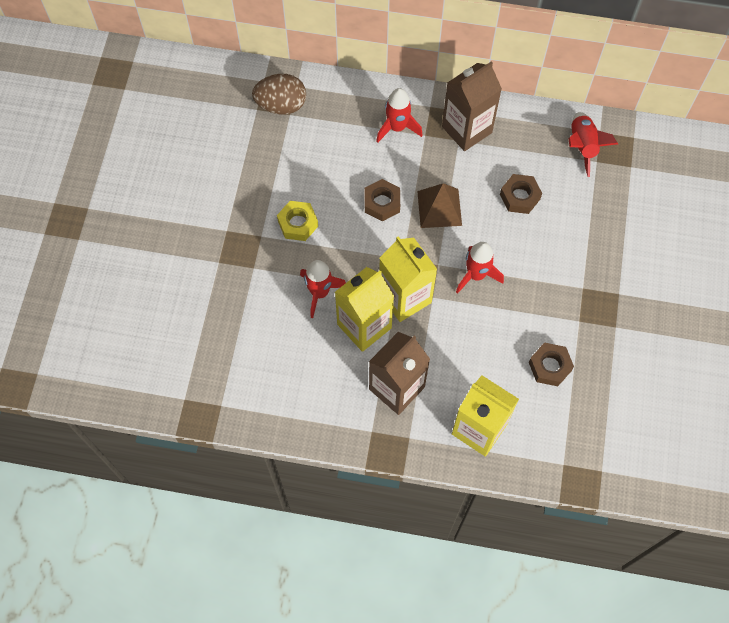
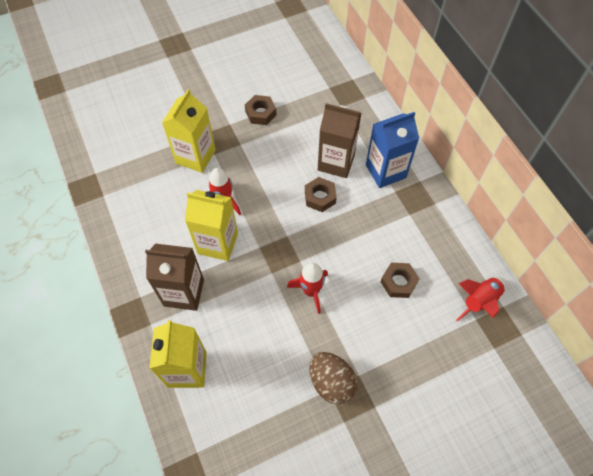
camera: 55 degrees right, 5 degrees down
brown egg [252,74,306,114] -> brown egg moved to [309,352,357,404]
yellow nut [277,201,318,241] -> none
red rocket [376,88,423,143] -> blue carton [366,112,419,188]
yellow carton [379,236,437,322] -> yellow carton moved to [162,89,216,173]
brown pyramid [417,183,462,228] -> none
brown carton [442,61,502,151] -> brown carton moved to [318,103,361,178]
brown nut [529,342,574,386] -> brown nut moved to [245,95,277,125]

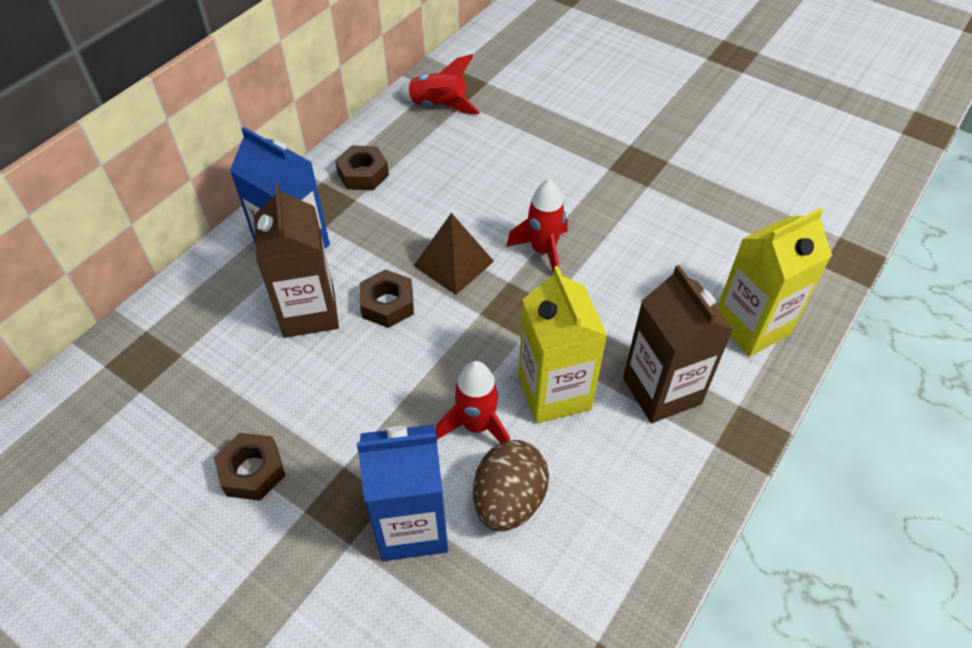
camera: 120 degrees left, 10 degrees down
yellow carton [162,89,216,173] -> blue carton [357,424,448,561]
brown egg [309,352,357,404] -> brown egg moved to [473,440,549,531]
brown nut [381,263,420,298] -> brown nut moved to [335,145,389,190]
none -> brown pyramid [413,213,494,295]

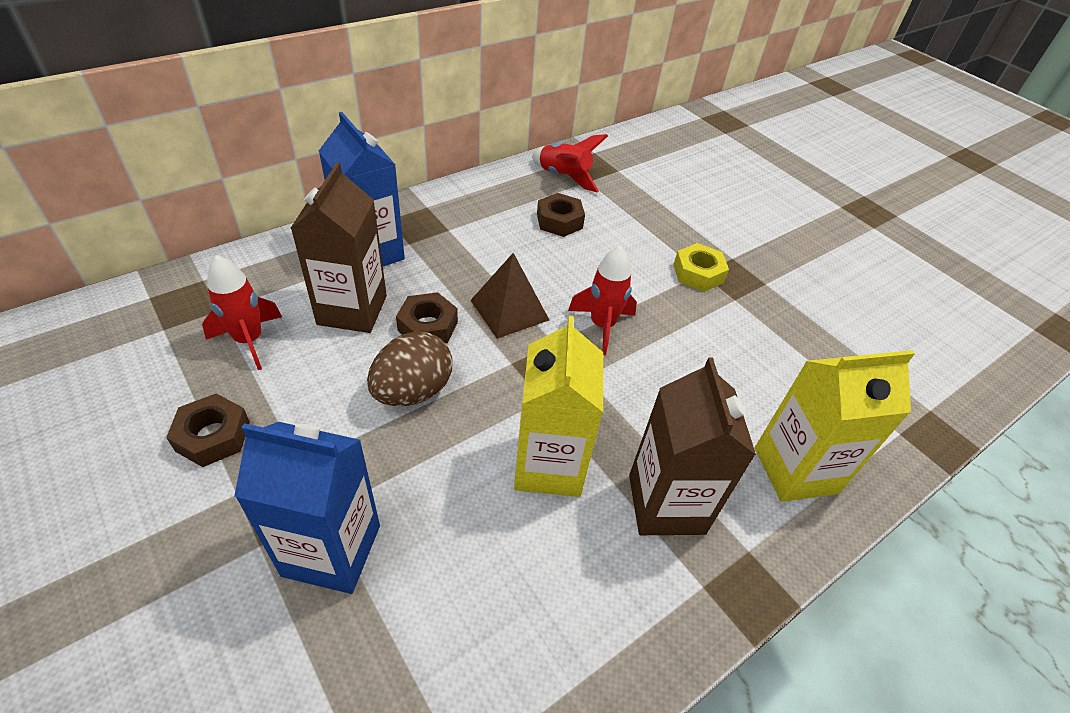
camera: 15 degrees right, 5 degrees down
brown nut [335,145,389,190] -> brown nut moved to [537,193,585,237]
red rocket [436,361,510,443] -> red rocket moved to [202,255,282,370]
brown egg [473,440,549,531] -> brown egg moved to [367,331,453,406]
none -> yellow nut [673,243,729,292]

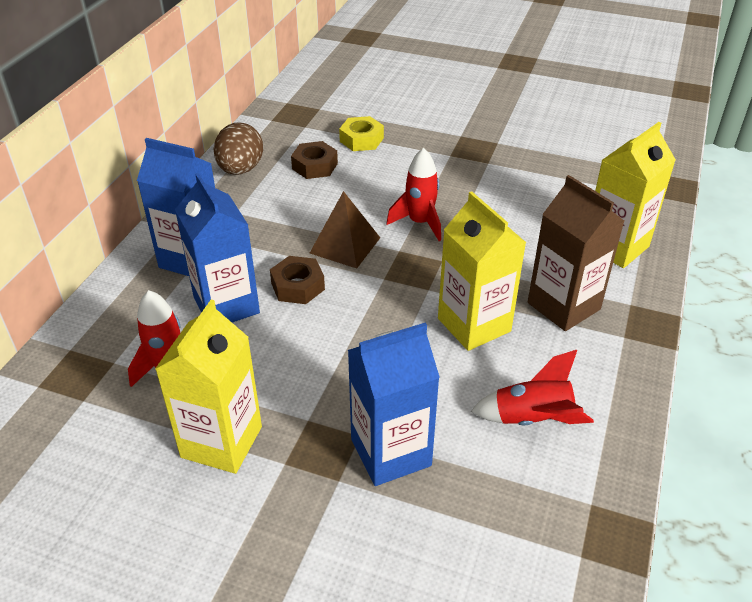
camera: 30 degrees left, 5 degrees down
brown nut [166,394,250,467] -> yellow carton [155,300,262,474]
brown carton [291,162,387,333] -> blue carton [175,173,260,322]
brown egg [367,331,453,406] -> brown egg moved to [214,122,263,175]
red rocket [532,134,608,192] -> red rocket moved to [471,350,594,426]
yellow nut [673,243,729,292] -> yellow nut moved to [339,116,384,151]

